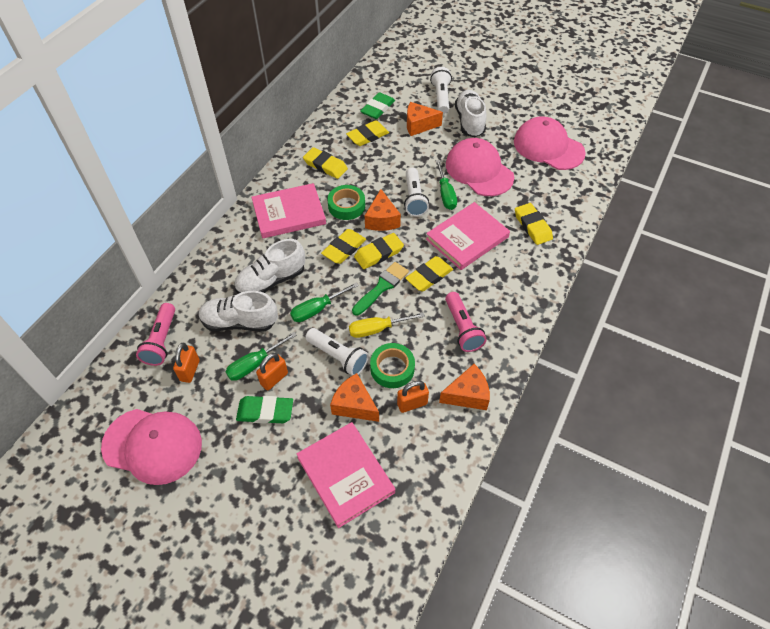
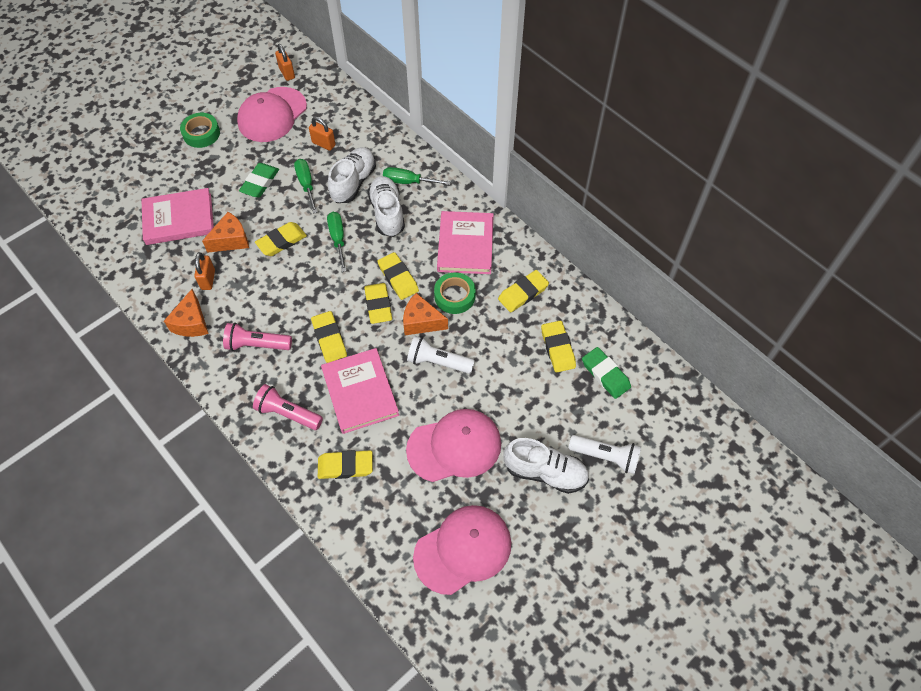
camera: 110 degrees right, 5 degrees up
pink flashlight [136,303,175,366] -> pink flashlight moved to [253,384,323,430]
orange padlock [256,353,288,390] -> orange padlock moved to [275,44,295,81]
white flashlight [305,328,369,376] -> yellow eraser [255,222,307,256]
yellow screwdriver [349,312,425,338] -> none
green brush [352,262,409,315] -> none
green tape [370,343,415,388] -> green tape moved to [180,113,220,148]
orange cheese [407,102,443,136] -> none
green screwdriver [436,160,457,210] -> green screwdriver moved to [383,167,451,185]

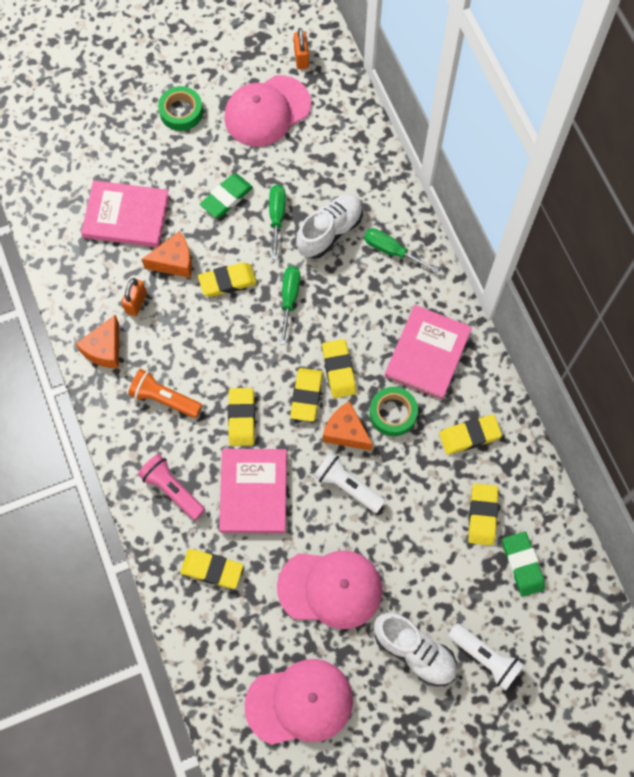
camera: 20 degrees right, 10 degrees up
pink flashlight [223,323,292,351] -> orange flashlight [128,369,202,418]
orange padlock [309,116,335,151] -> none
white shoe [367,176,405,237] -> none

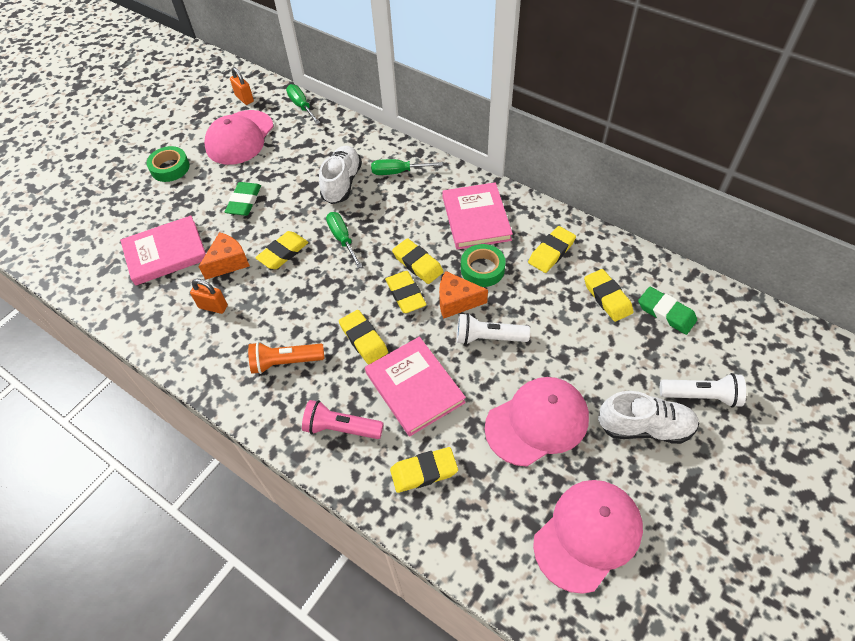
camera: 30 degrees left, 15 degrees down
orange cheese [76,315,119,368] -> none
orange padlock [121,278,147,316] -> orange padlock turned 60 degrees counterclockwise [190,279,228,314]
green screwdriver [269,185,286,260] -> green screwdriver moved to [286,84,320,124]

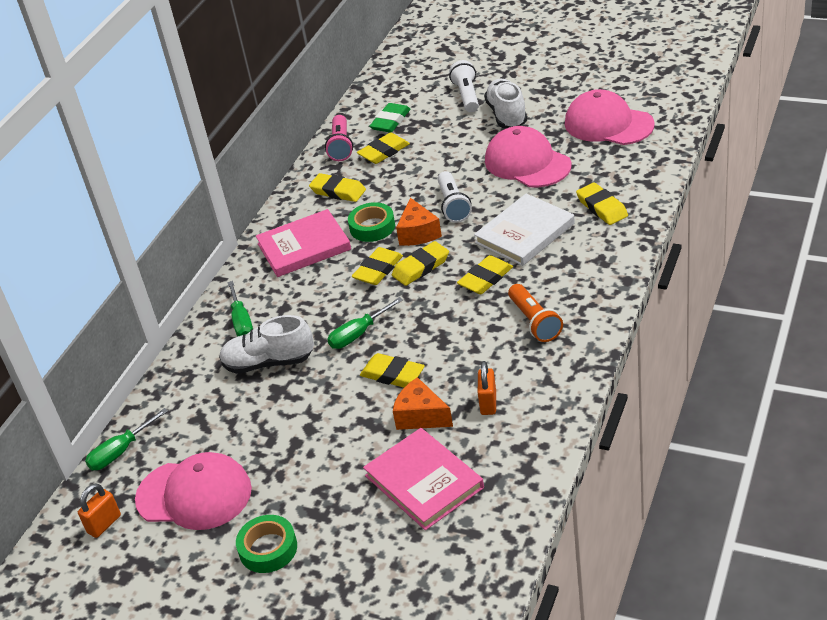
camera: 100 degrees left, 15 degrees down
green eraser [225,182,261,216] -> none
pink flashlight [302,400,384,439] -> pink flashlight moved to [325,115,353,161]
pink book [365,337,466,437] -> white book [474,193,575,266]

